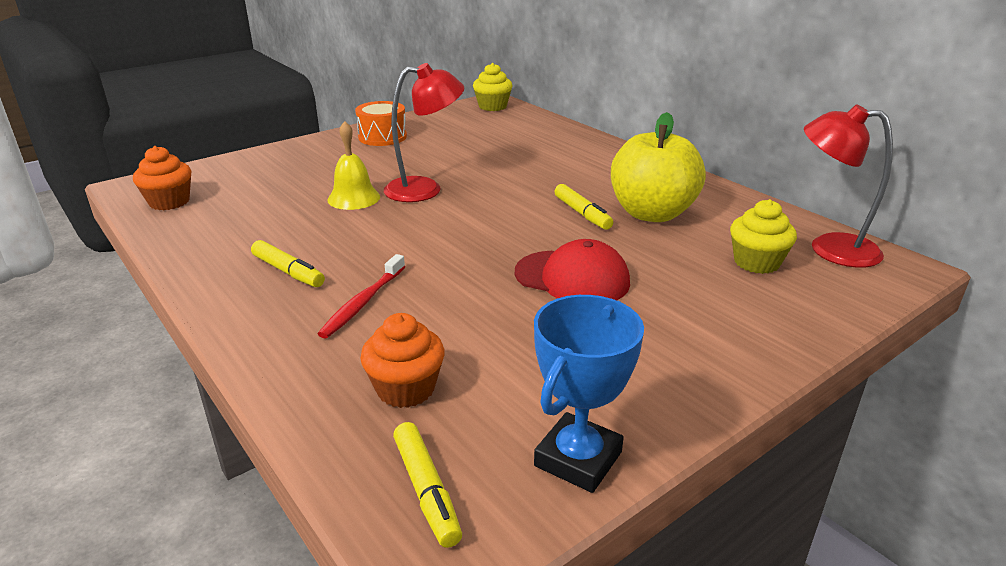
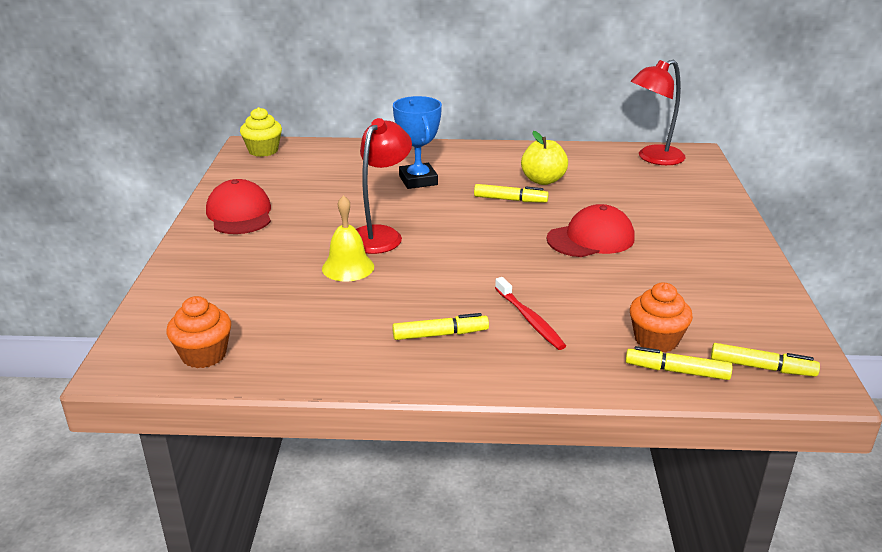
camera: 50 degrees left, 0 degrees up
orange drum [355,101,407,146] -> red cap [206,179,271,234]
blue trophy [534,295,644,493] -> blue trophy moved to [393,96,442,189]
yellow apple [611,112,706,222] -> yellow apple [521,131,568,185], size x0.63
yellow cupcake [730,199,797,274] -> none
none -> yellow marker [626,346,732,380]

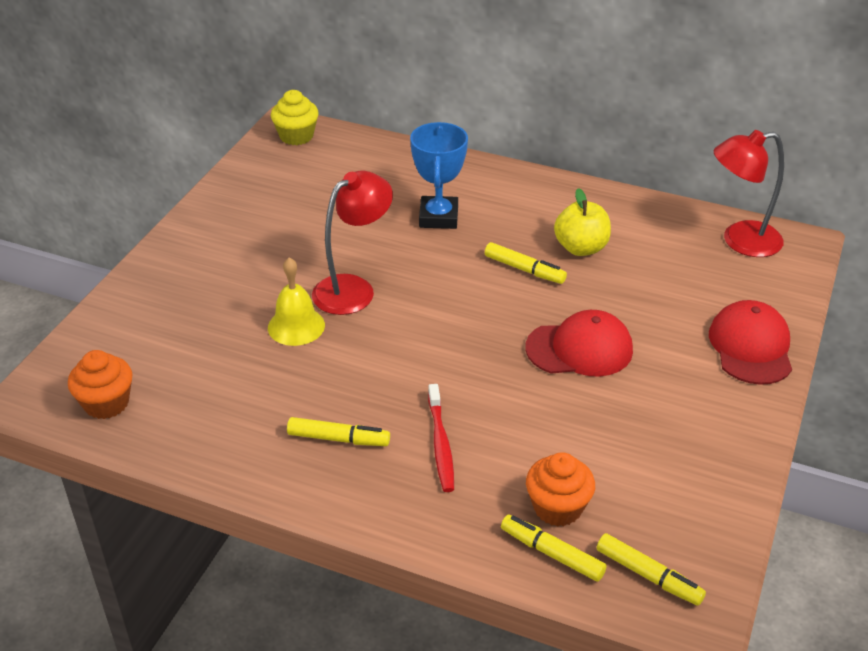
camera: 20 degrees right, 10 degrees up
red cap [206,179,271,234] -> red cap moved to [709,300,792,385]

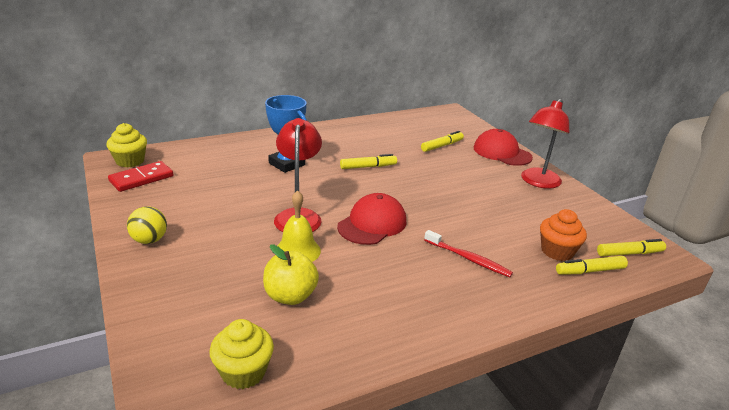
camera: 50 degrees left, 10 degrees down
orange cupcake [68,350,132,419] -> yellow cupcake [209,319,274,389]
yellow marker [287,417,390,446] -> yellow marker moved to [421,131,464,152]
red cap [526,310,633,377] -> red cap moved to [337,193,406,245]
yellow apple [554,188,611,256] -> yellow apple moved to [263,244,319,305]
red lamp [714,130,784,257] -> red lamp moved to [521,98,570,189]
none -> red domino [108,161,174,192]
none -> yellow ball [127,206,167,244]

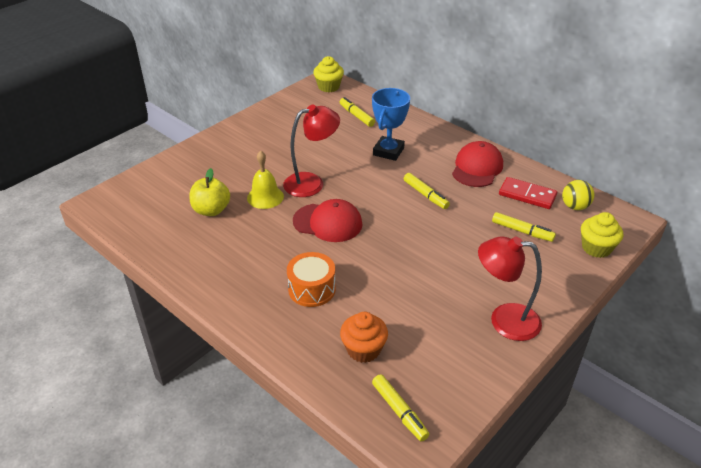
camera: 70 degrees right, 10 degrees up
red domino [108,161,174,192] -> red domino moved to [499,177,557,209]
yellow ball [127,206,167,244] -> yellow ball moved to [562,180,595,210]
yellow cupcake [209,319,274,389] -> yellow cupcake moved to [581,212,623,258]
red toothbrush [424,230,513,277] -> orange drum [287,252,336,307]
red cap [474,129,533,166] -> red cap moved to [452,141,503,187]
yellow marker [556,256,628,275] -> yellow marker moved to [340,97,375,127]

